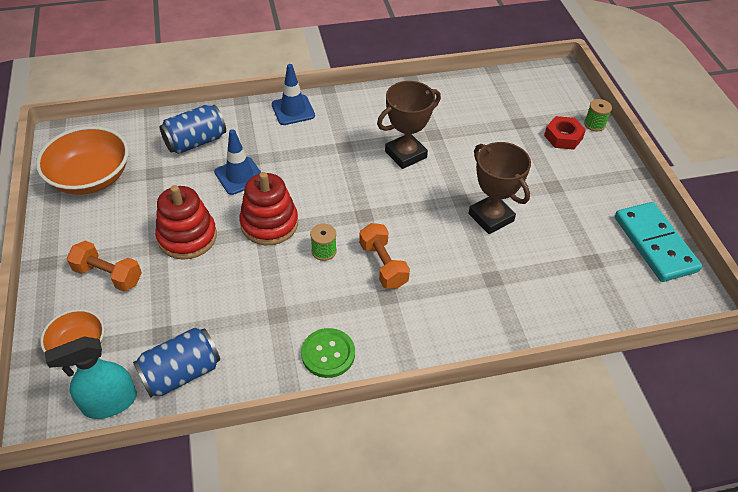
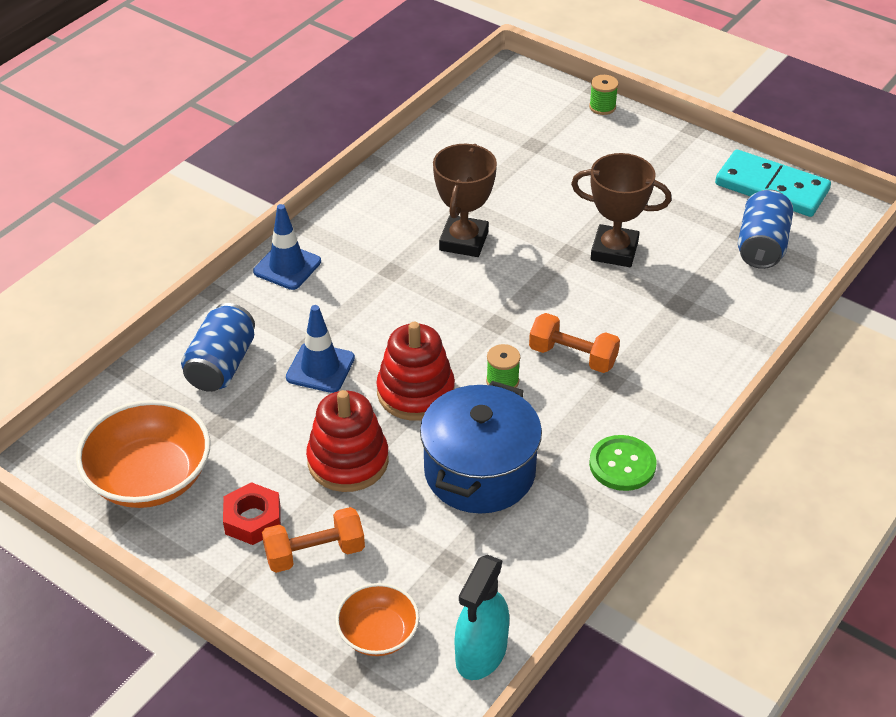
camera: 40 degrees left, 5 degrees down
blue can [133,327,220,398] -> blue can moved to [738,189,793,269]
red nut [544,116,586,150] -> red nut moved to [223,482,281,545]
none -> blue pot [420,381,542,514]

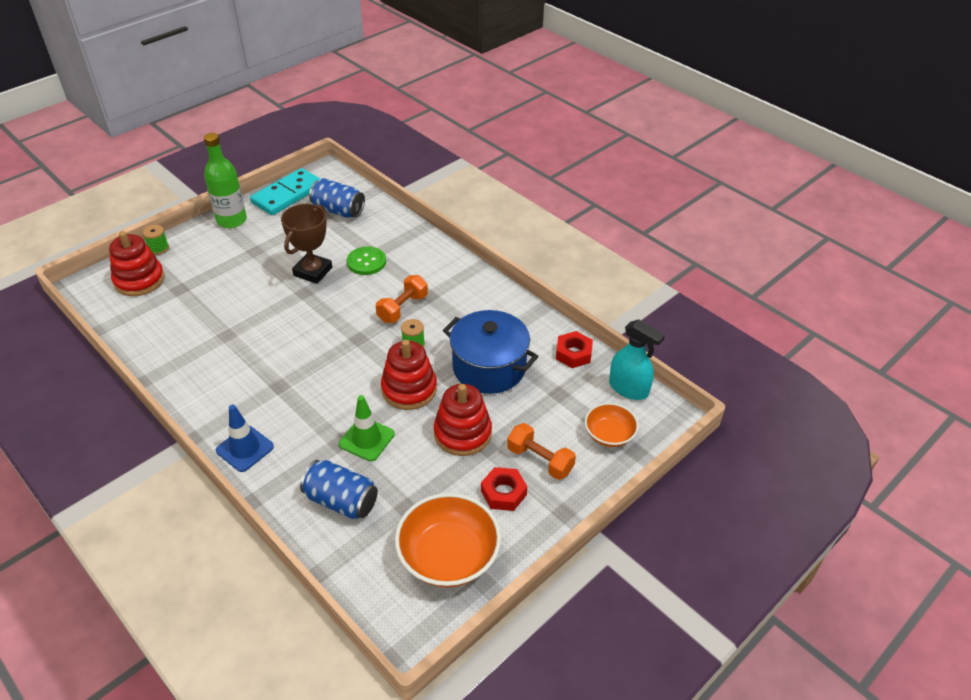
camera: 80 degrees left, 0 degrees up
orange dumbbell [262,507,365,573] -> orange dumbbell turned 45 degrees counterclockwise [507,423,576,480]
blue traffic cone [286,305,355,393] -> green traffic cone [339,395,395,461]
brown trophy [433,144,497,257] -> none
green button [589,435,656,491] -> green button moved to [347,246,386,275]
none -> red stacking toy [109,231,165,296]
none -> green bottle [204,133,247,228]
none -> red nut [556,331,593,368]

